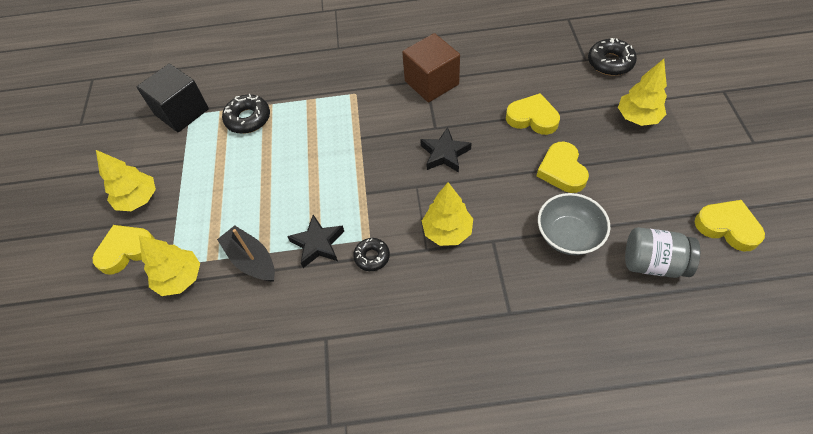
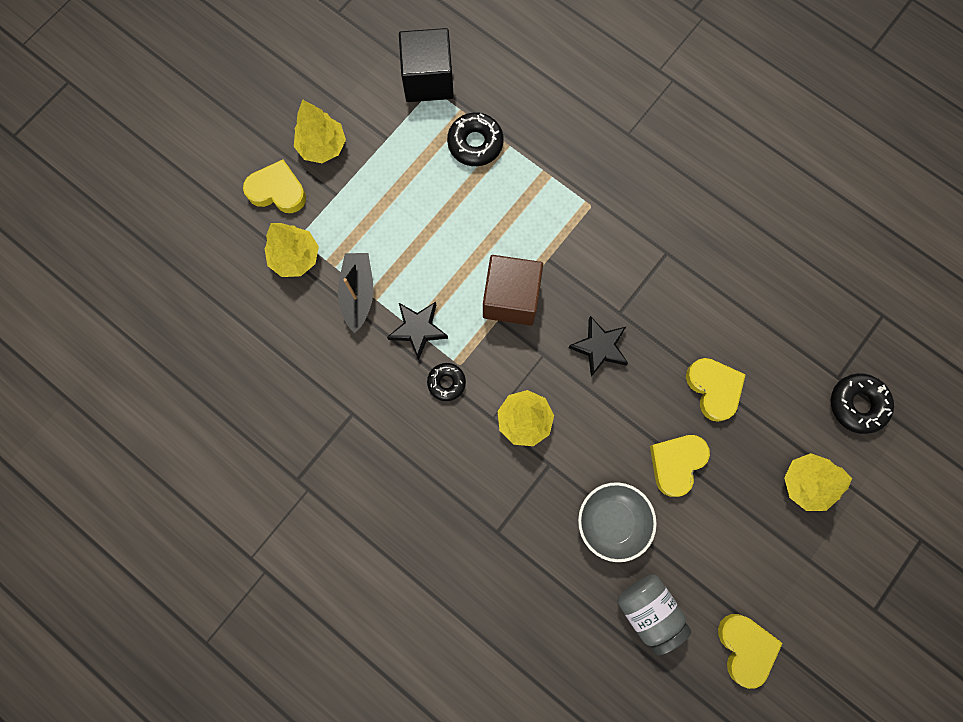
camera: 40 degrees right, 20 degrees up
brown cube [402,33,460,103] -> brown cube moved to [483,255,543,326]

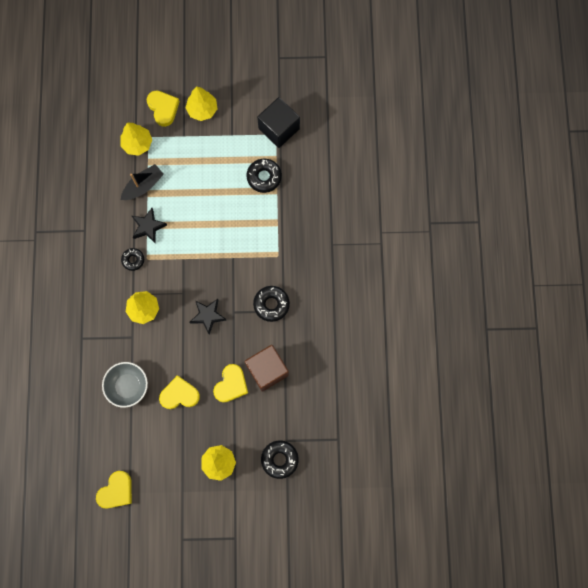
camera: 50 degrees right, 0 degrees up
brown cube [483,255,543,326] -> brown cube moved to [245,345,289,392]
grey jar [618,574,691,655] -> none
none -> black donut [253,286,290,322]

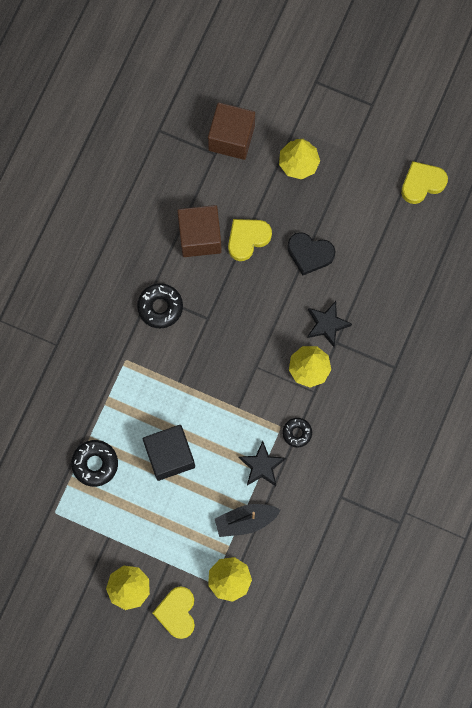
camera: 155 degrees left, 0 degrees up
grey bowl [102,362,148,408] -> none
yellow heart [159,375,200,409] -> black heart [287,232,336,275]
black star [190,299,227,335] -> black star moved to [307,301,352,347]
black cube [257,97,300,148] -> black cube moved to [143,425,195,481]
black donut [261,440,299,479] -> brown cube [208,102,255,160]

